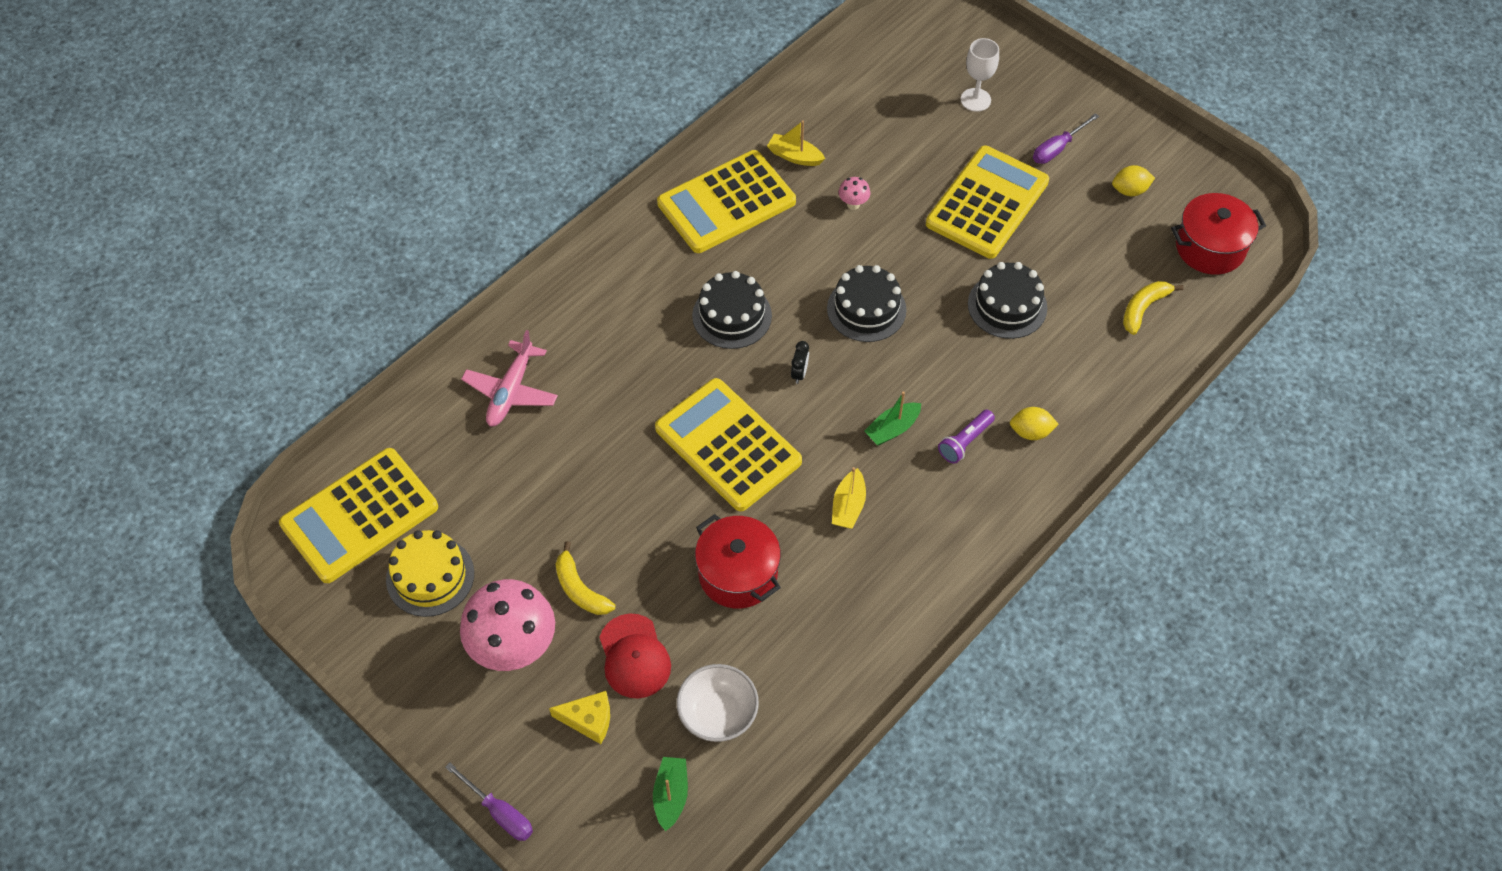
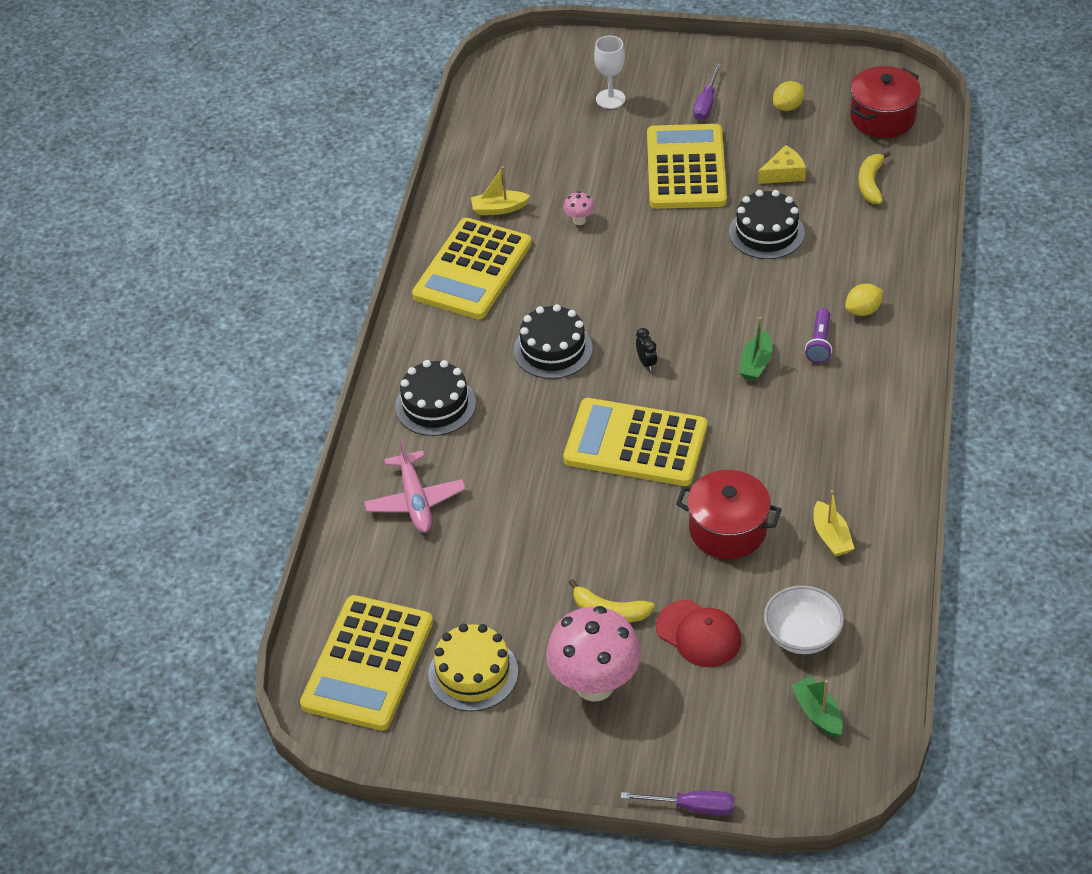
camera: 30 degrees left, 10 degrees down
yellow cheese [549,691,610,744] -> yellow cheese moved to [758,145,806,184]
black cake [827,265,907,342] -> black cake moved to [395,360,476,436]
yellow boat [832,467,866,529] -> yellow boat moved to [814,490,854,557]

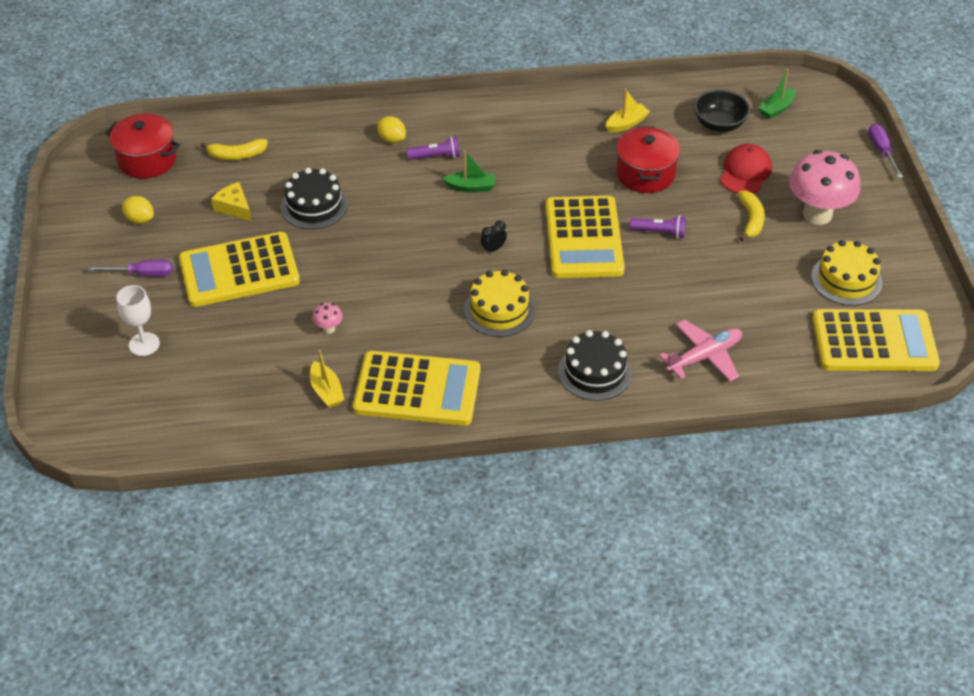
camera: 110 degrees left, 0 degrees up
black cake [514,304,593,379] -> yellow cake [464,270,535,337]
white bowl [764,585,844,654] -> black bowl [694,89,750,132]
none -> purple flashlight [630,215,686,239]

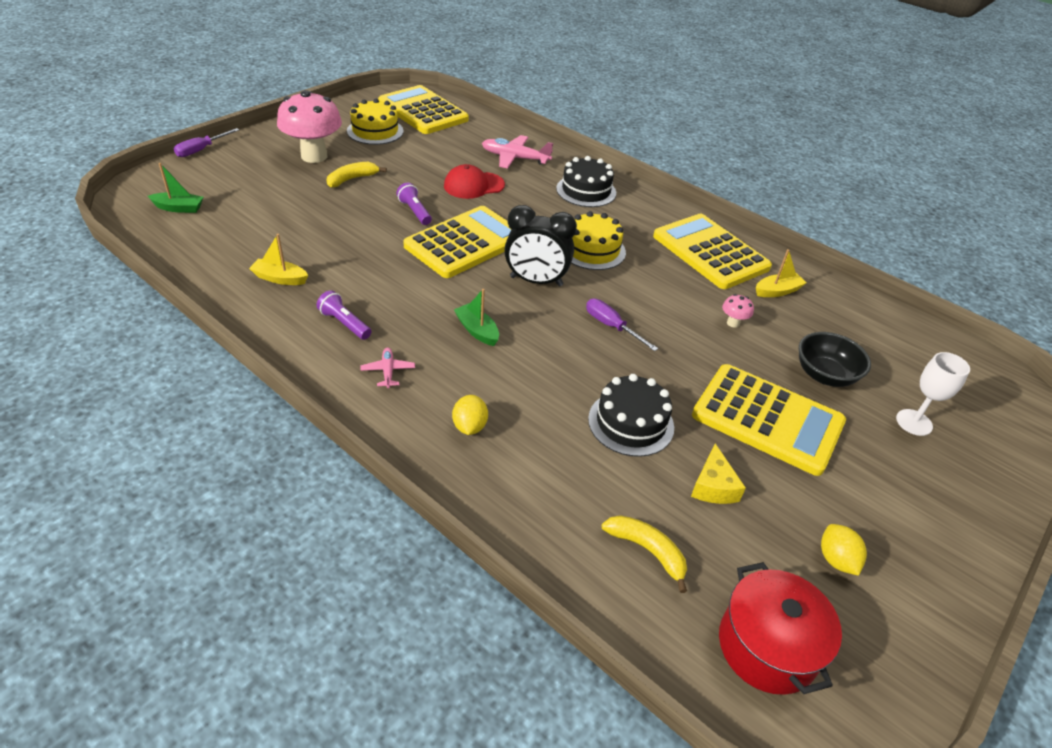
camera: 135 degrees left, 5 degrees down
purple screwdriver [88,260,173,277] -> purple screwdriver moved to [586,299,658,351]
yellow boat [310,350,345,408] -> yellow boat turned 45 degrees clockwise [756,249,807,297]
purple flashlight [407,136,460,160] -> purple flashlight moved to [316,290,371,340]
black clock [480,220,507,254] -> black clock [504,205,577,287], size x2.35
red pot [616,126,680,193] -> none
black bowl [694,89,750,132] -> black bowl moved to [798,332,871,387]
red cap [720,144,772,193] -> red cap moved to [444,164,505,199]
none -> pink plane [360,348,415,388]

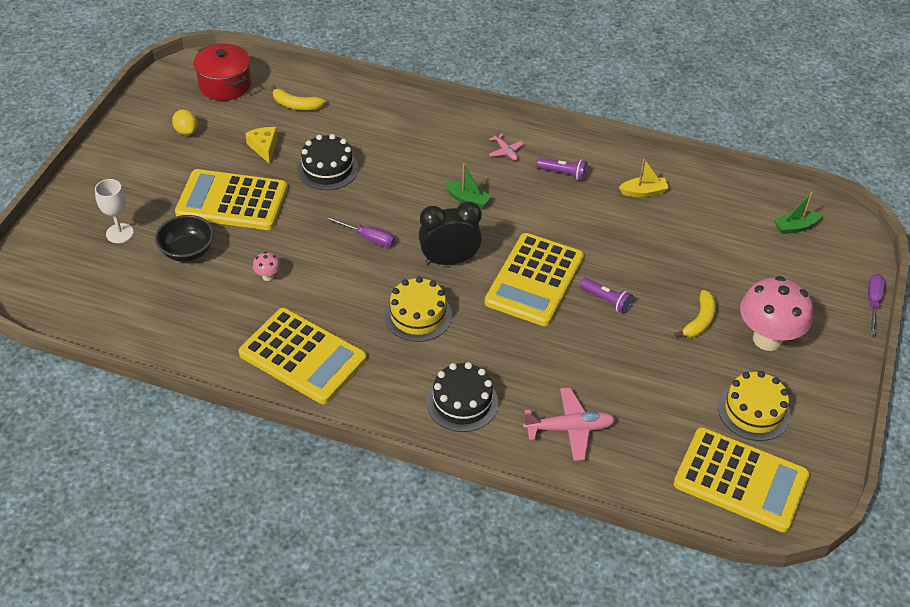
camera: 160 degrees right, 5 degrees up
red cap [444,164,505,199] -> none
yellow lemon [452,395,488,435] -> none
yellow boat [756,249,807,297] -> none

